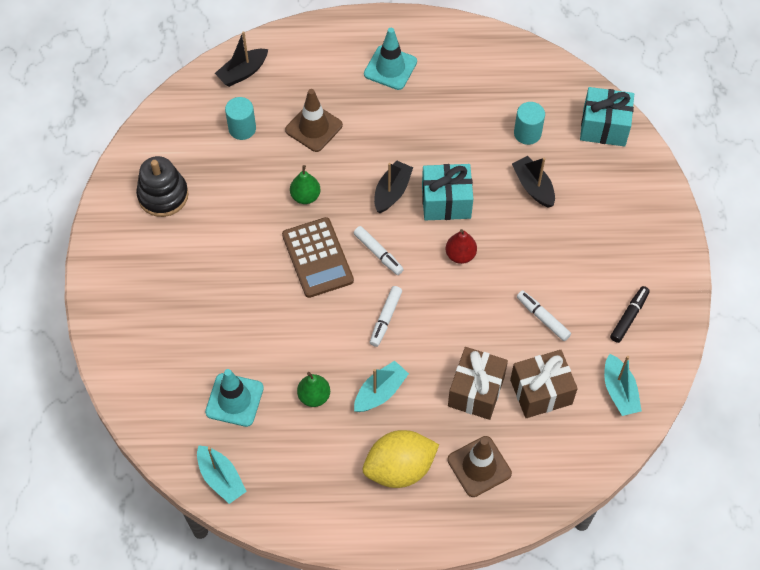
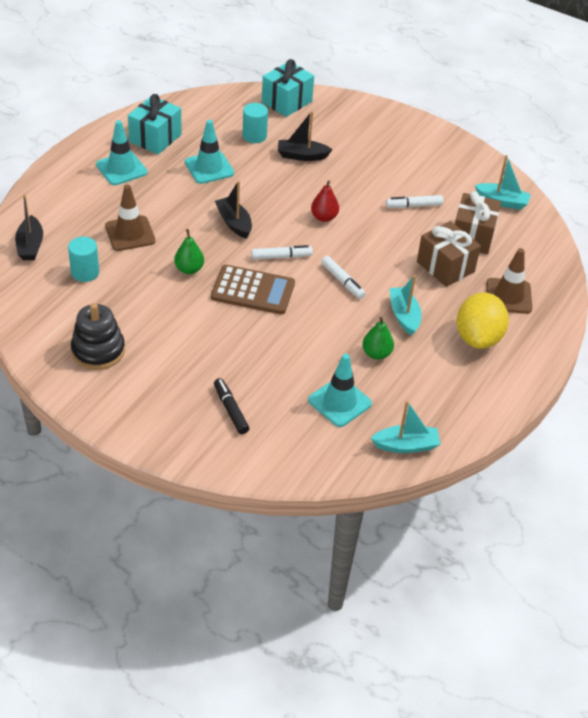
camera: 60 degrees left, 15 degrees down
turquoise gift [422,164,473,220] -> turquoise gift moved to [128,94,182,154]
black marker [610,286,650,343] -> black marker moved to [214,378,249,434]
none -> turquoise traffic cone [185,120,234,184]

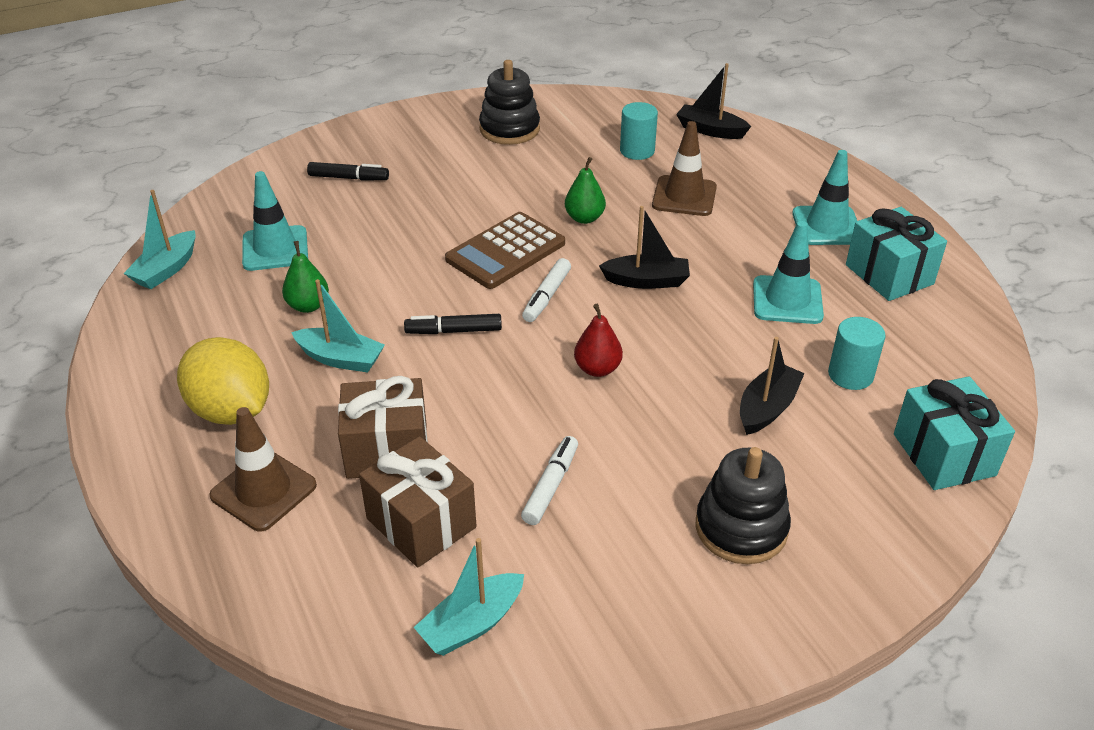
camera: 125 degrees right, 5 degrees down
white marker [321,256,366,299] -> black marker [404,314,502,334]
none -> black stacking toy [695,447,791,564]

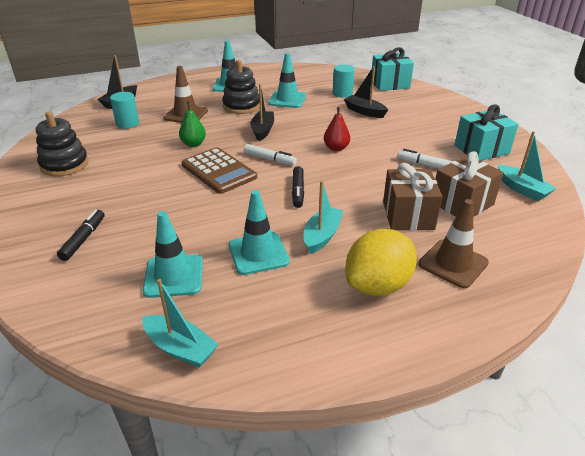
camera: 85 degrees left, 5 degrees down
green pear [282,241,329,313] -> turquoise traffic cone [229,190,290,275]
black stacking toy [695,447,791,564] -> black stacking toy moved to [222,60,260,114]
turquoise gift [846,207,947,301] -> turquoise gift moved to [455,105,519,161]

